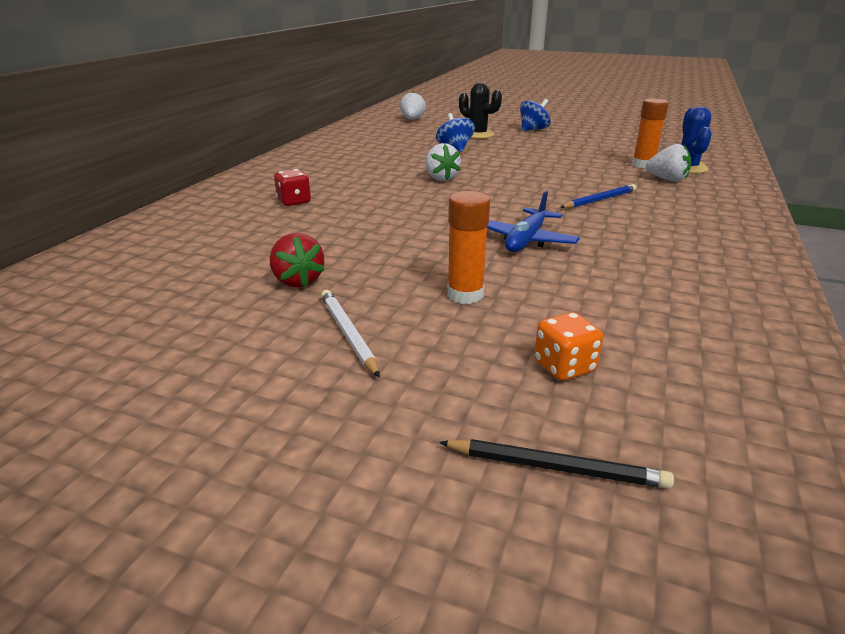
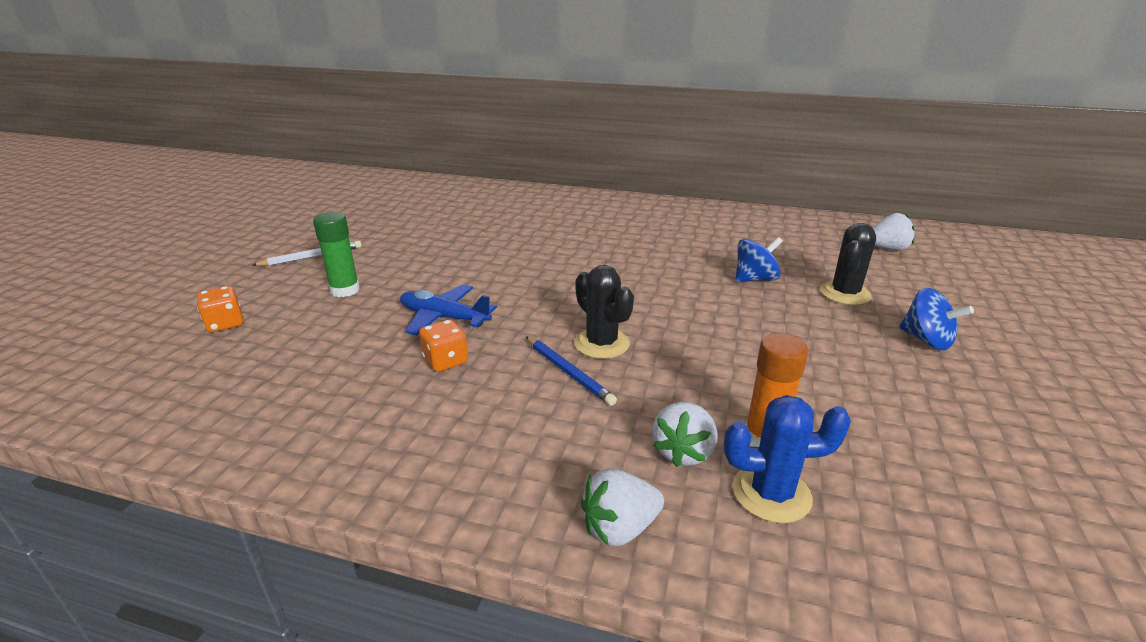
camera: 85 degrees right, 0 degrees up
red strawberry [270,233,324,288] -> none
red dice [274,169,311,206] -> none
white strawberry [426,143,461,181] -> white strawberry moved to [581,468,664,546]
black pencil [439,439,674,489] -> none
orange glue stick [447,191,490,304] -> green glue stick [313,212,360,297]
none -> orange dice [419,319,468,372]
none -> black cactus [574,265,634,359]

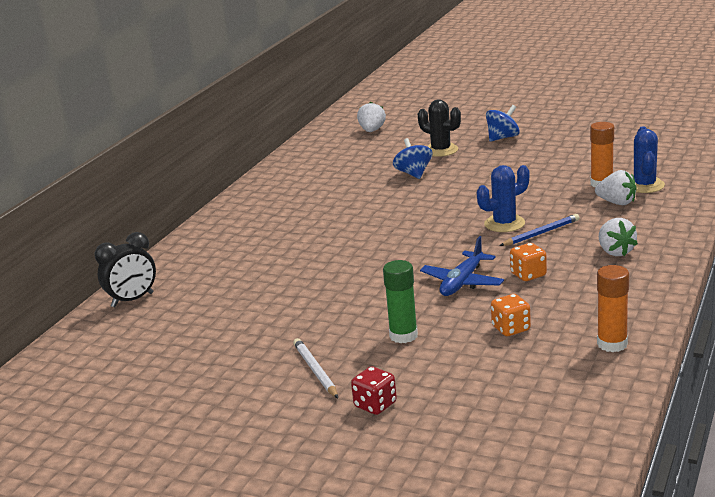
camera: 80 degrees left, 5 degrees down
orange dice [196,286,243,332] -> orange dice moved to [491,294,531,336]
black cactus [574,265,634,359] -> blue cactus [477,165,529,232]
white strawberry [581,468,664,546] -> white strawberry moved to [599,218,638,256]
none -> black clock [94,232,156,307]
none -> red dice [351,366,397,415]
none -> orange glue stick [597,265,629,352]

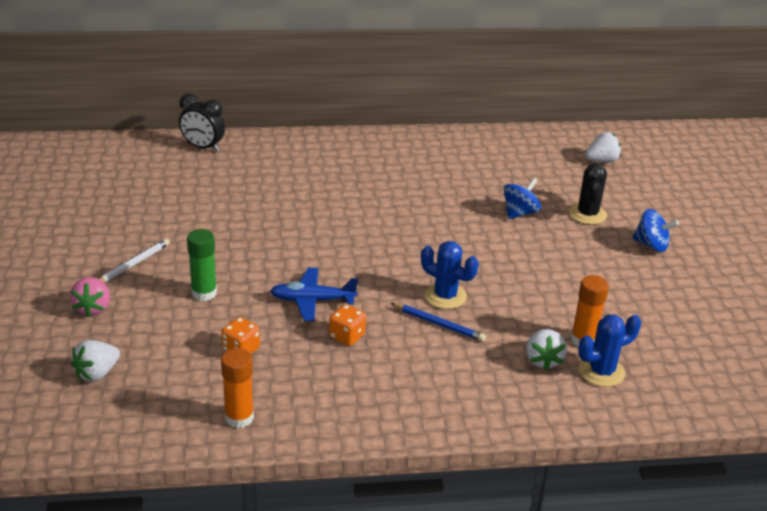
camera: 55 degrees right, 10 degrees up
red dice [351,366,397,415] -> pink strawberry [70,277,110,317]
white strawberry [599,218,638,256] -> white strawberry moved to [71,340,120,382]

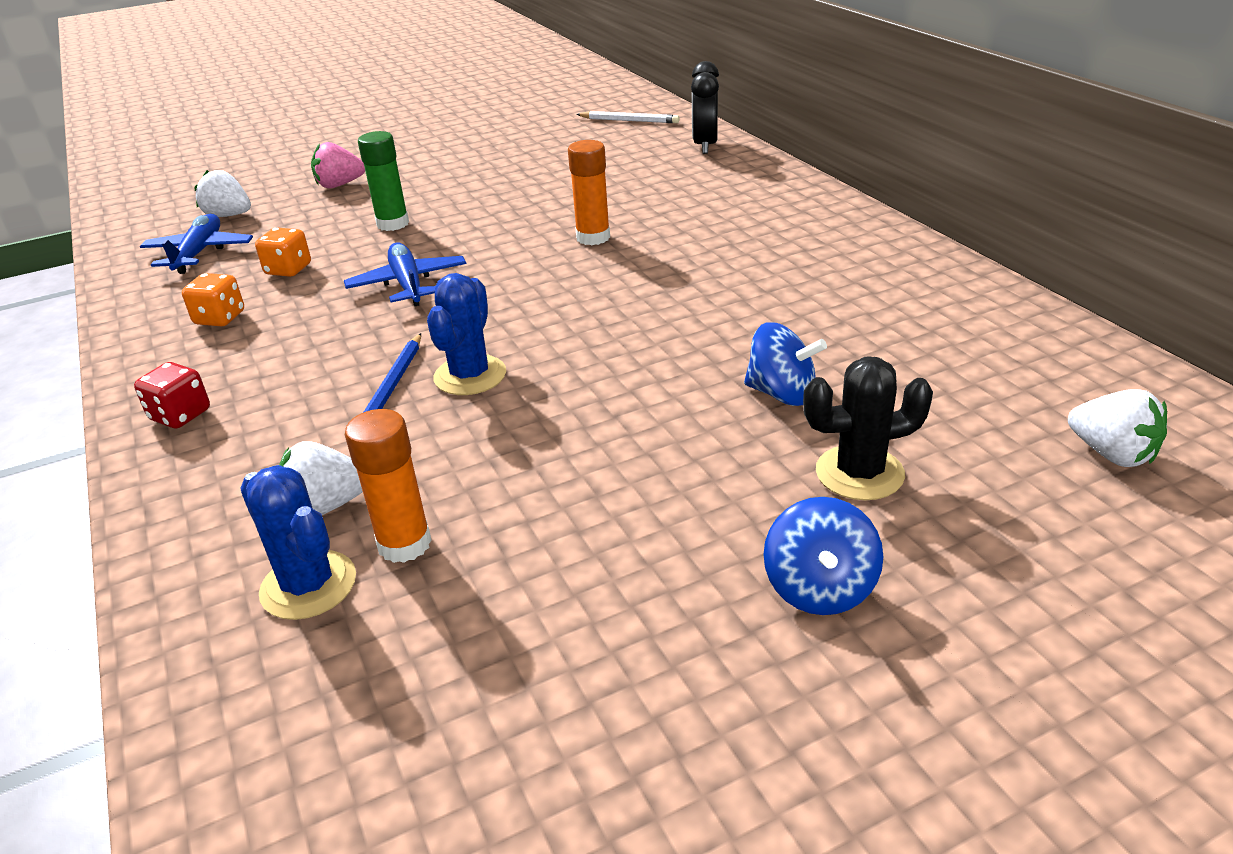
camera: 75 degrees right, 0 degrees up
white pencil [99,238,170,283] -> white pencil moved to [576,111,680,123]
orange glue stick [221,348,254,428] -> orange glue stick moved to [568,140,610,245]
orange dice [329,304,366,346] -> orange dice moved to [182,273,244,326]
none -> red dice [134,362,210,428]
none -> blue plane [140,214,253,274]

